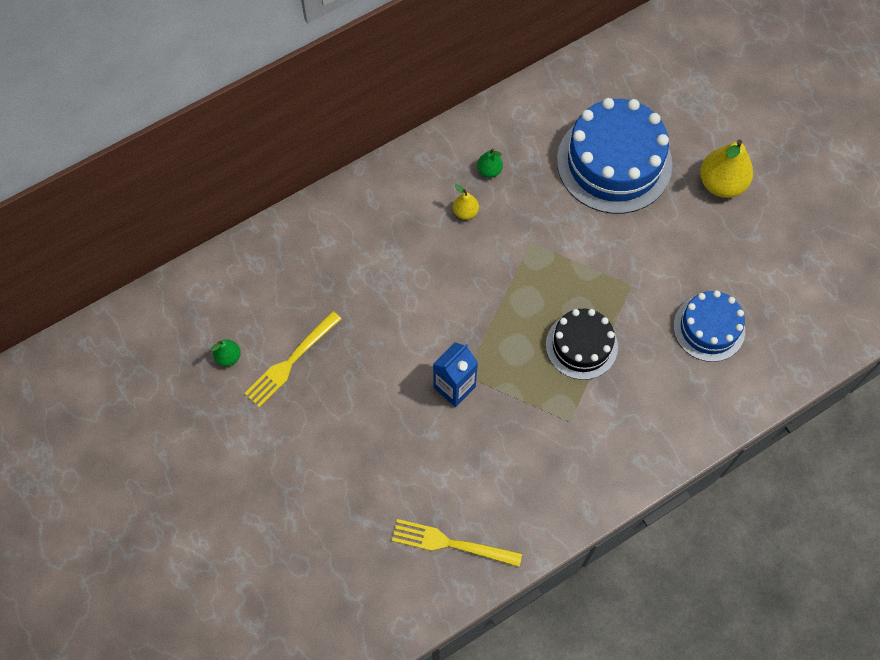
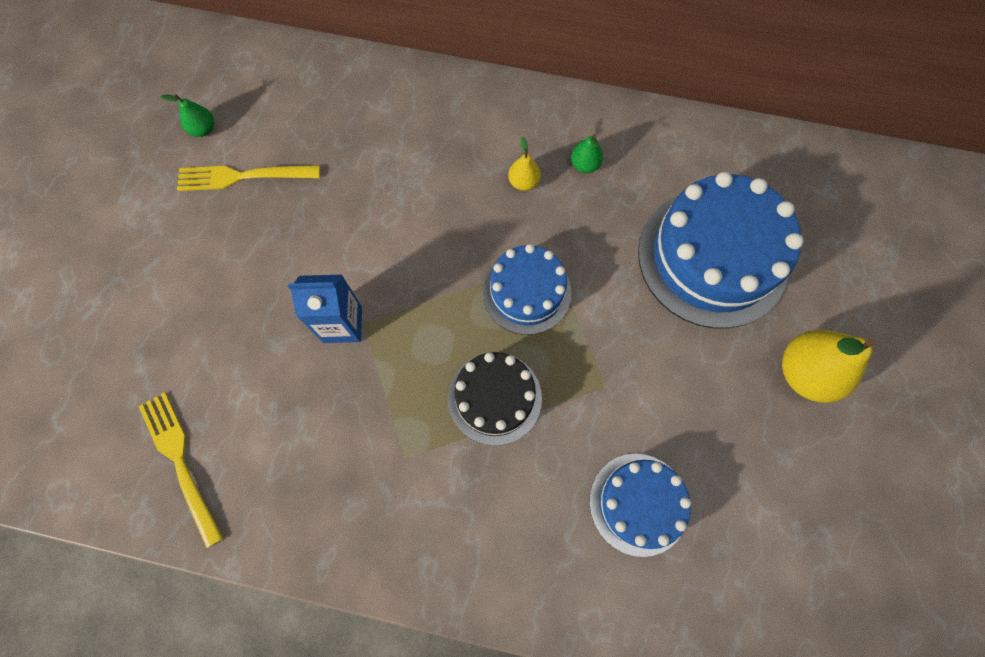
camera: 45 degrees right, 5 degrees up
none -> blue cake [483,244,572,335]

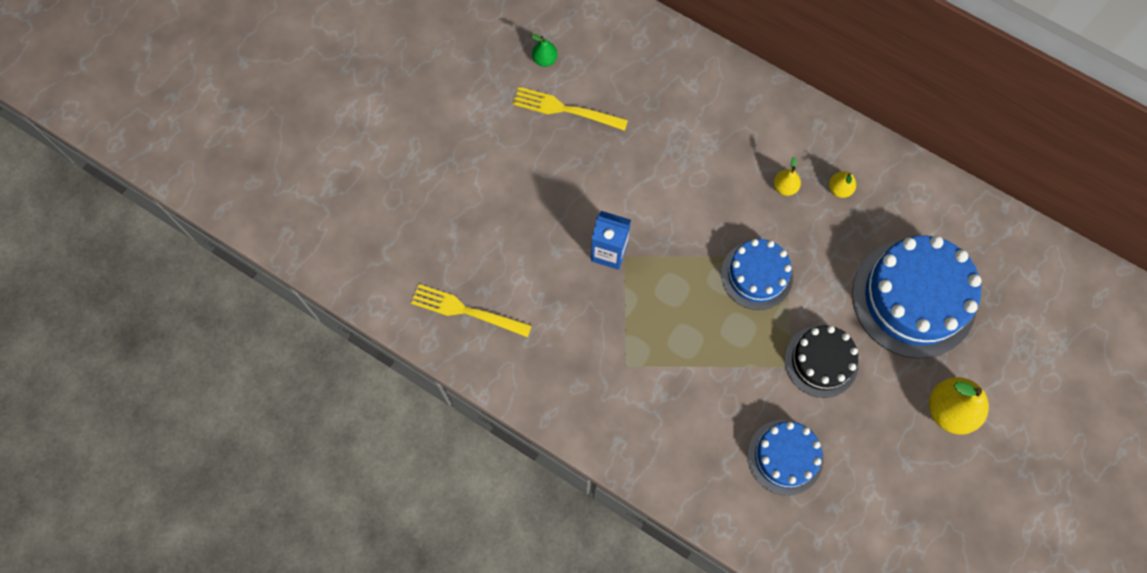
camera: 20 degrees right, 0 degrees up
yellow fork [139,392,224,548] -> yellow fork turned 60 degrees counterclockwise [411,284,532,337]
black cake [448,352,542,446] -> black cake moved to [785,325,859,398]
green pear [571,134,603,173] -> yellow pear [829,172,856,198]

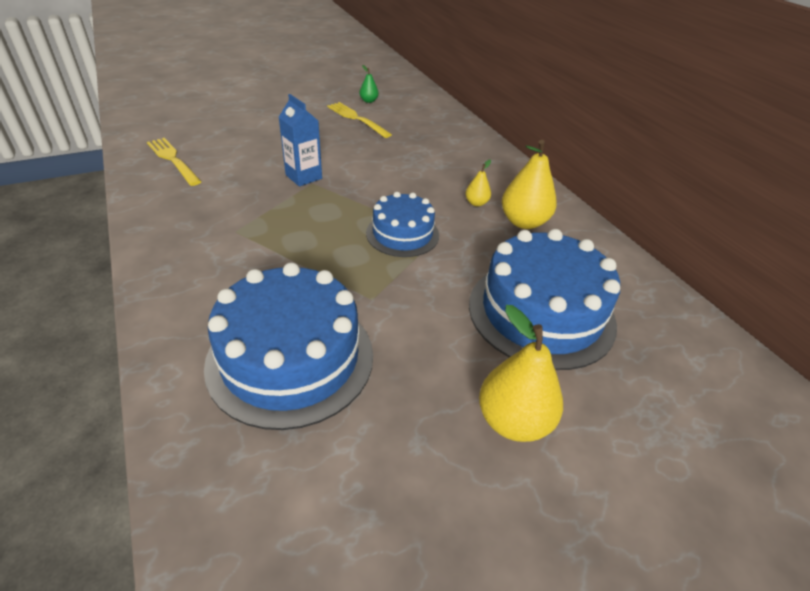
camera: 30 degrees right, 30 degrees down
blue cake [747,419,823,495] -> blue cake [204,262,373,430], size x1.71
black cake [785,325,859,398] -> none
yellow pear [829,172,856,198] -> yellow pear [502,140,557,229], size x1.99

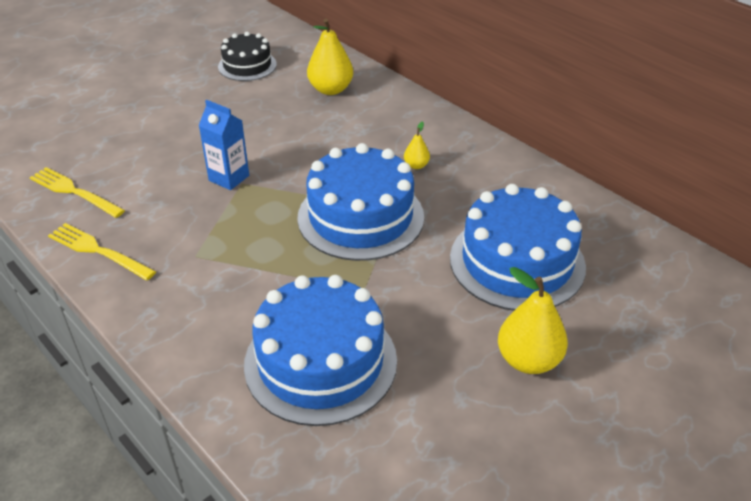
camera: 15 degrees left, 0 degrees up
yellow fork [327,102,392,138] -> yellow fork moved to [48,223,156,280]
green pear [359,65,379,103] -> black cake [218,32,277,81]
blue cake [366,192,439,257] -> blue cake [297,143,424,261], size x1.71
yellow pear [502,140,557,229] -> yellow pear moved to [307,19,353,95]

